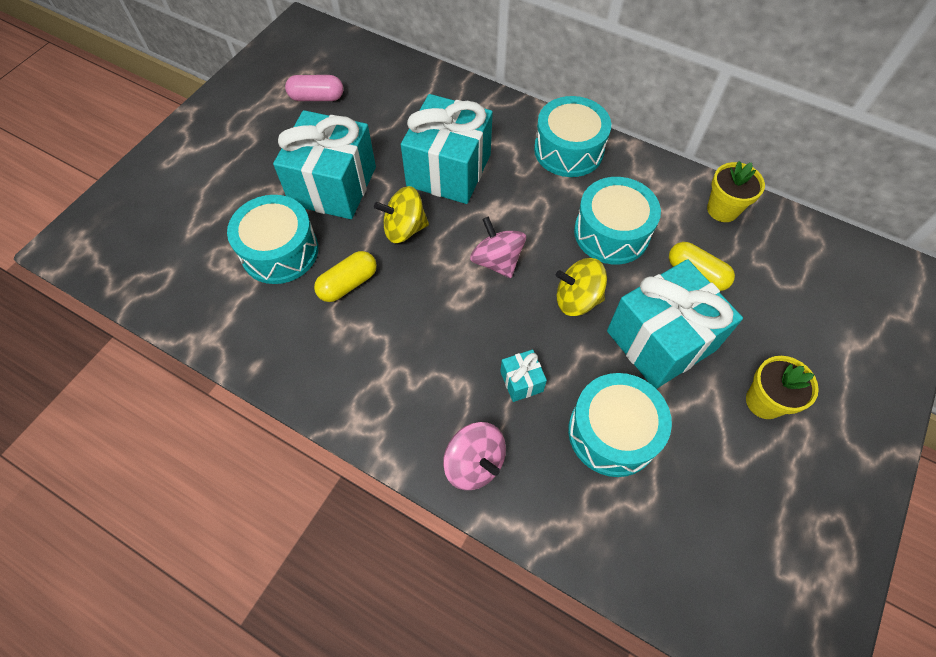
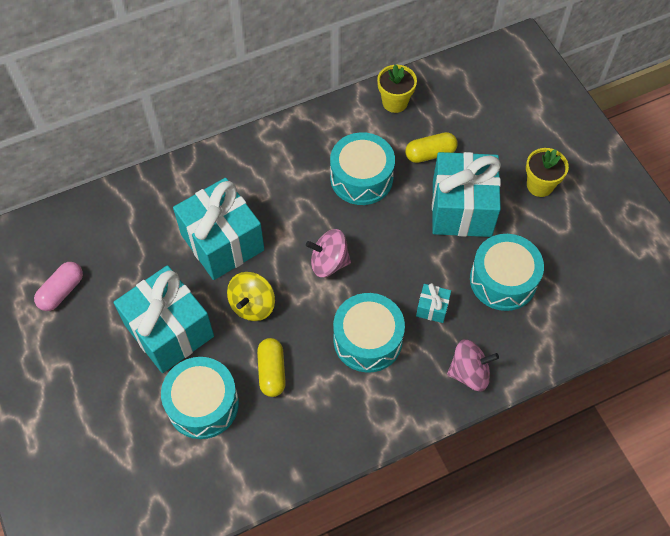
camera: 55 degrees left, 0 degrees up
turquoise drum [534,96,611,177] -> turquoise drum moved to [333,293,405,373]
yellow spinning top [556,258,607,316] -> none

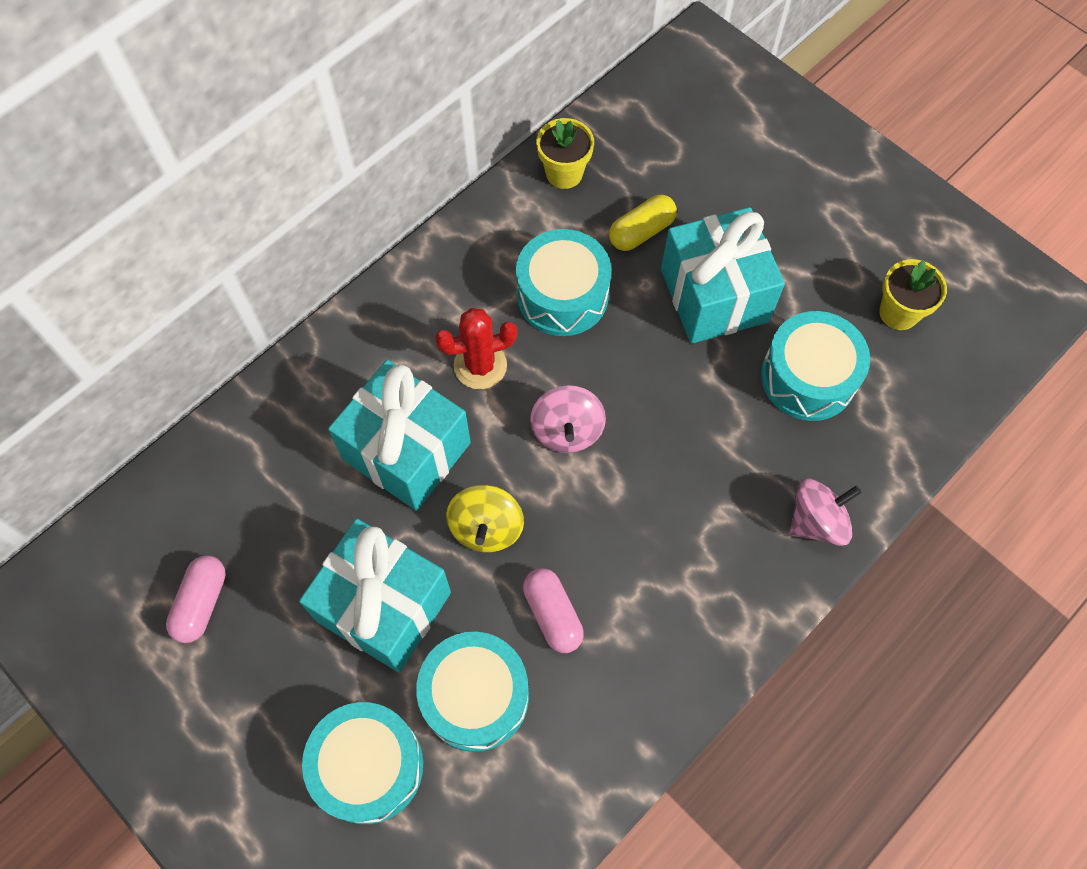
camera: 20 degrees left, 5 degrees up
yellow capsule [257,338,286,397] -> pink capsule [523,568,584,653]
pink spinning top [306,229,351,277] -> pink spinning top turned 75 degrees counterclockwise [530,385,606,453]
turquoise drum [333,293,405,373] -> turquoise drum moved to [302,702,423,824]
turquoise gift [416,283,451,323] -> none
yellow flower pot [526,148,569,197] -> yellow flower pot moved to [879,259,947,330]
none -> red cactus [435,308,517,389]

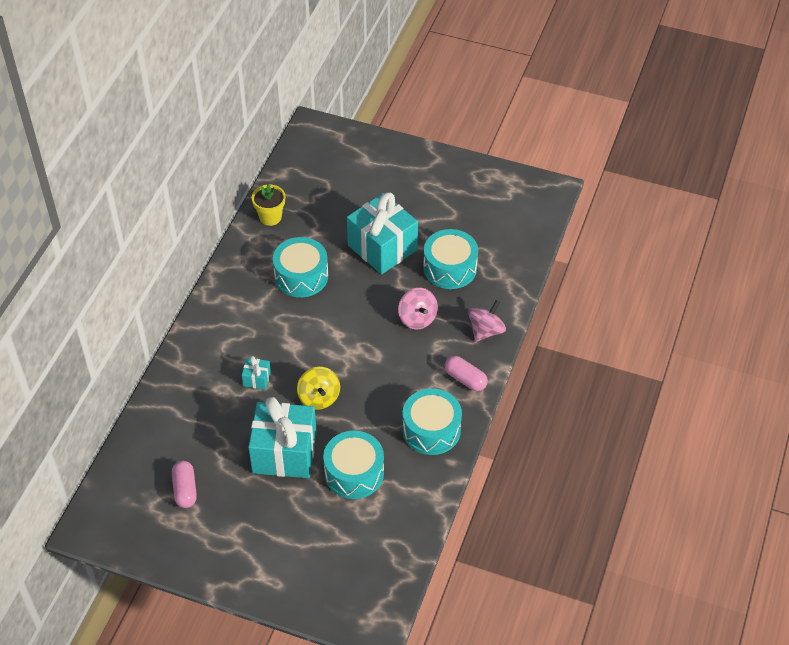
camera: 25 degrees left, 15 degrees down
turquoise drum [302,702,423,824] -> turquoise drum moved to [402,388,462,455]
turquoise gift [328,360,471,511] -> turquoise gift [242,356,271,390], size x0.42
red cactus [435,308,517,389] -> none
pink capsule [523,568,584,653] -> pink capsule moved to [444,356,488,391]
pink spinning top [530,385,606,453] -> pink spinning top moved to [398,288,438,329]
yellow capsule [609,195,677,251] -> none
yellow flower pot [879,259,947,330] -> none

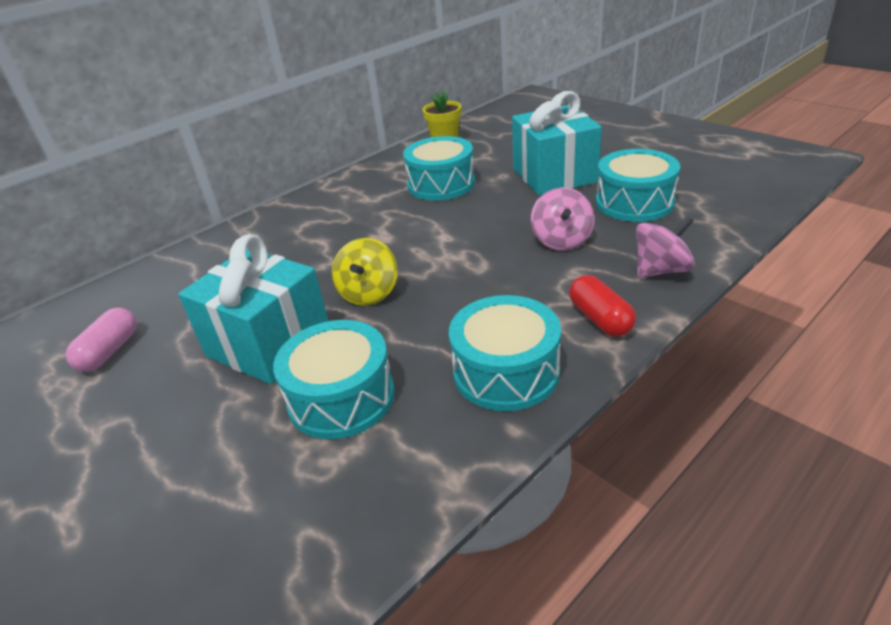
camera: 30 degrees right, 15 degrees down
turquoise gift [242,356,271,390] -> none
pink capsule [444,356,488,391] -> red capsule [569,275,636,337]

